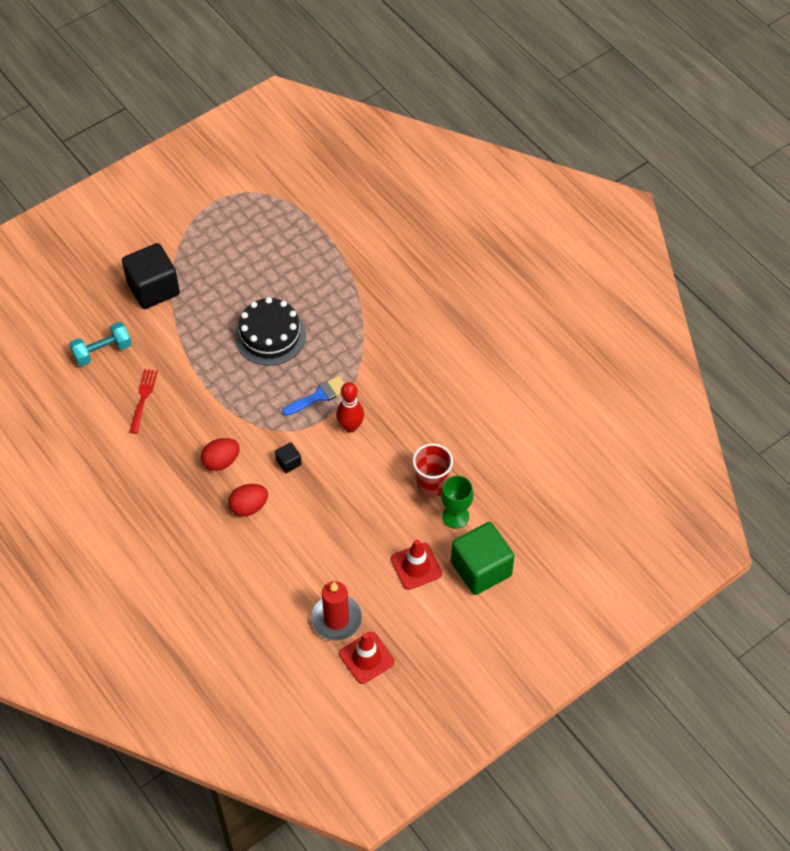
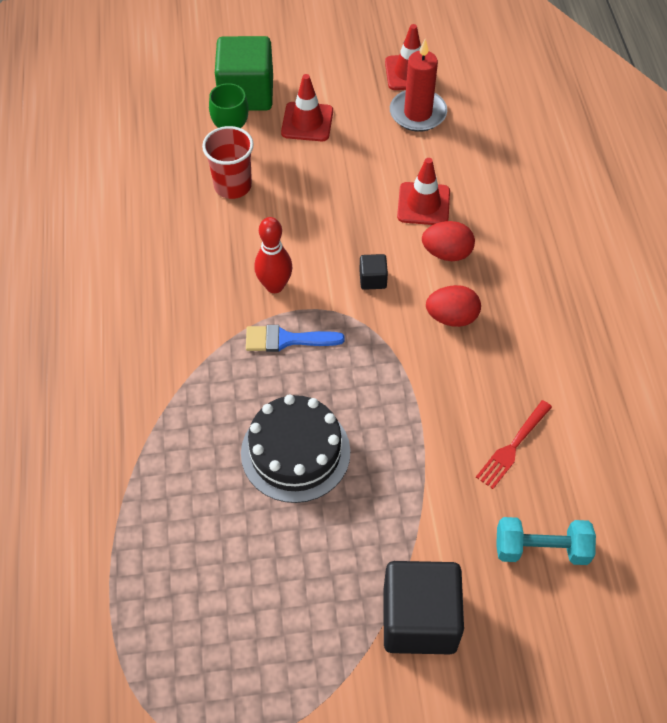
camera: 150 degrees left, 0 degrees up
none -> red traffic cone [397,158,450,225]

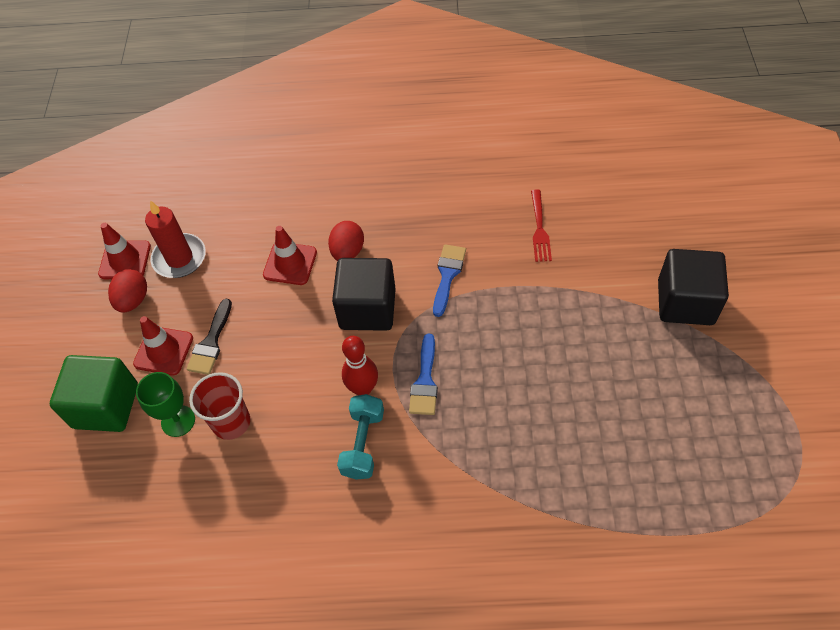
camera: 80 degrees left, 0 degrees up
black cake [241,395,350,503] -> none
black cube [359,254,388,290] -> black cube [332,258,396,331], size x2.30
red egg [426,285,481,327] -> red egg moved to [108,269,147,313]
red fork [476,400,552,489] -> red fork turned 45 degrees clockwise [531,190,552,262]
turquoise dumbbell [496,517,596,565] -> turquoise dumbbell moved to [337,394,384,480]
none -> black brush [187,299,232,375]
none -> blue brush [433,244,466,317]

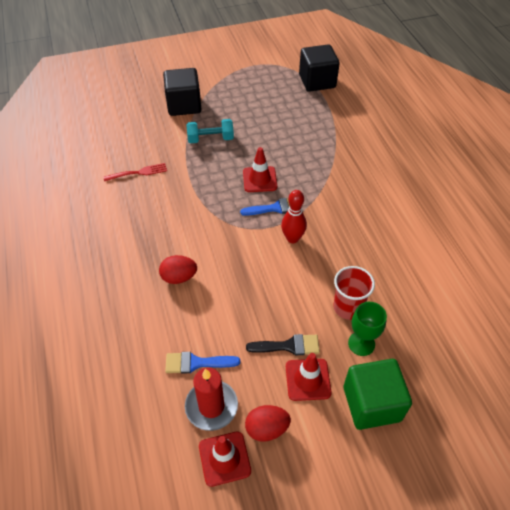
camera: 110 degrees left, 5 degrees down
red traffic cone [263,226,317,285] -> red traffic cone moved to [243,147,277,192]
black cube [332,258,396,331] -> black cube moved to [299,44,340,92]
turquoise dumbbell [337,394,384,480] -> turquoise dumbbell moved to [186,119,234,143]
blue brush [433,244,466,317] -> blue brush moved to [165,352,240,374]

